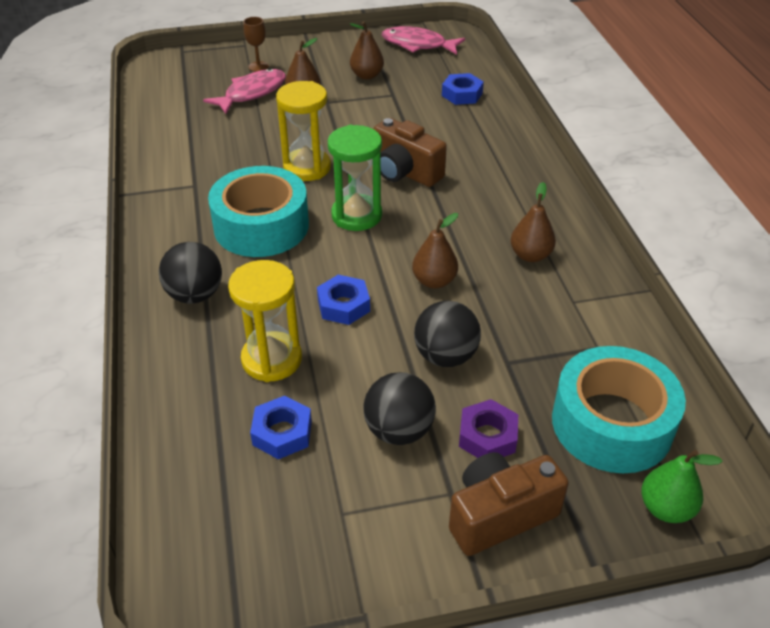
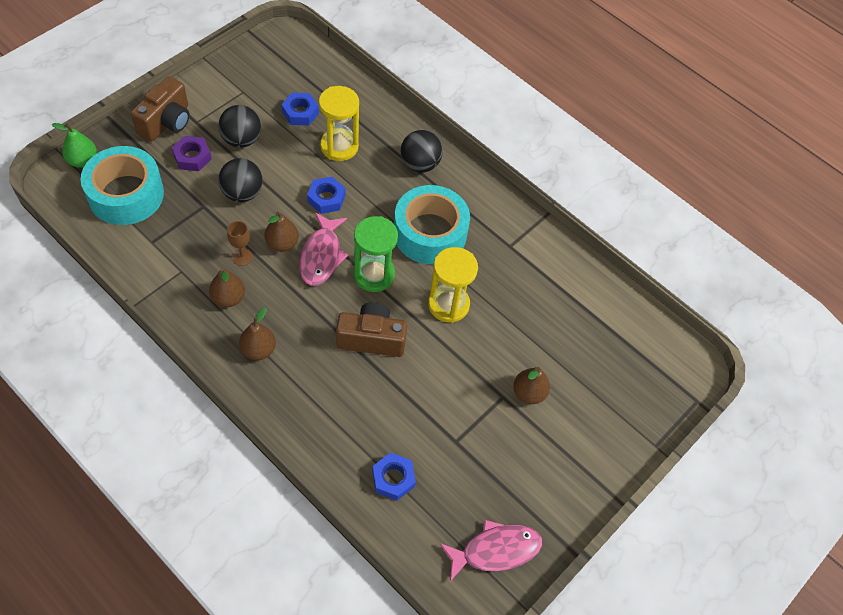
camera: 140 degrees right, 15 degrees up
pink fish [203,68,286,114] -> pink fish moved to [299,212,348,286]
brown goblet [244,17,269,72] -> brown goblet moved to [227,221,253,266]
brown pear [350,22,384,80] -> brown pear moved to [239,307,276,360]

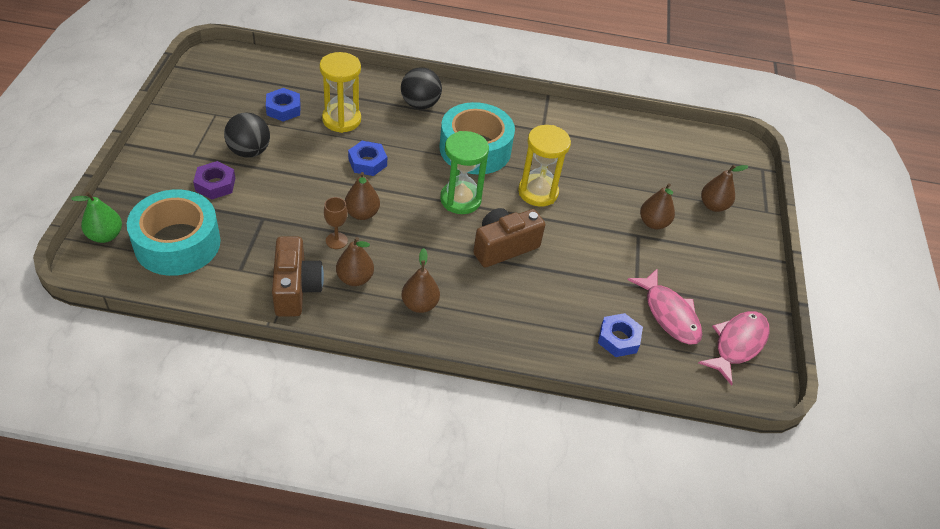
camera: 35 degrees left, 10 degrees down
brown camera [131,76,190,142] -> brown camera moved to [272,237,324,317]
black ball [218,158,263,202] -> none
pink fish [299,212,348,286] -> pink fish moved to [628,269,703,345]
none -> brown pear [701,165,749,212]

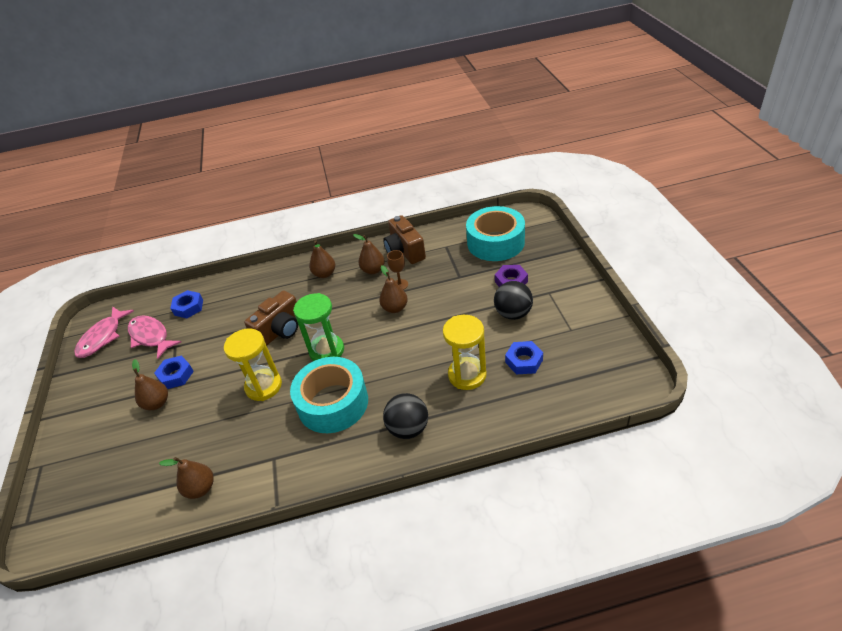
camera: 170 degrees right, 5 degrees down
green pear [71,192,122,243] -> none
blue nut [348,141,387,176] -> blue nut moved to [154,355,194,389]
brown pear [701,165,749,212] -> brown pear moved to [159,457,214,499]

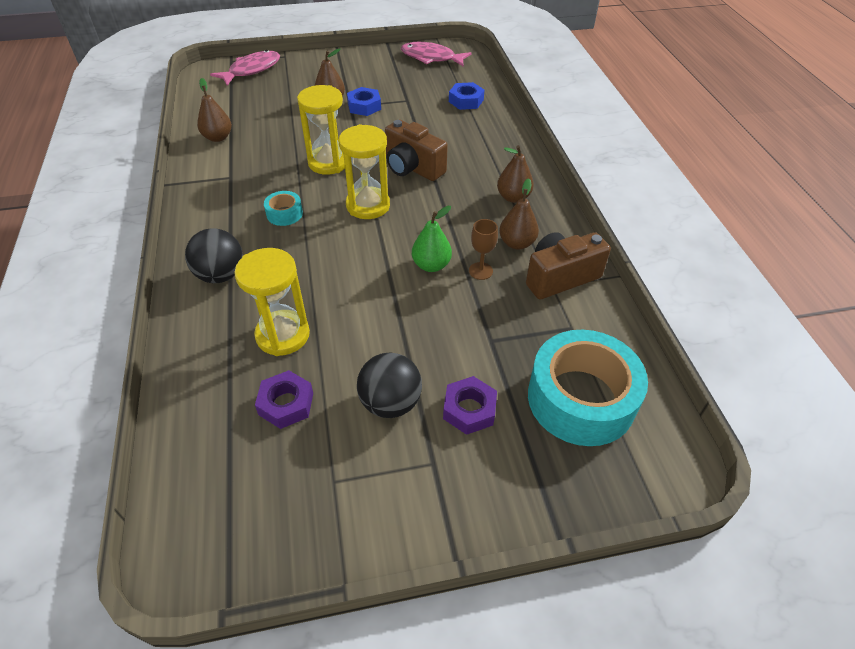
camera: 85 degrees right, 5 degrees up
pink fish [128,316,181,359] -> pink fish moved to [210,50,280,85]
turquoise tape [290,357,368,433] -> turquoise tape [264,191,303,226], size x0.44
green hourglass [293,293,344,361] -> yellow hourglass [339,124,390,219]
brown pear [379,265,408,313] -> green pear [412,206,452,272]
blue nut [505,341,543,374] -> purple nut [255,370,313,429]

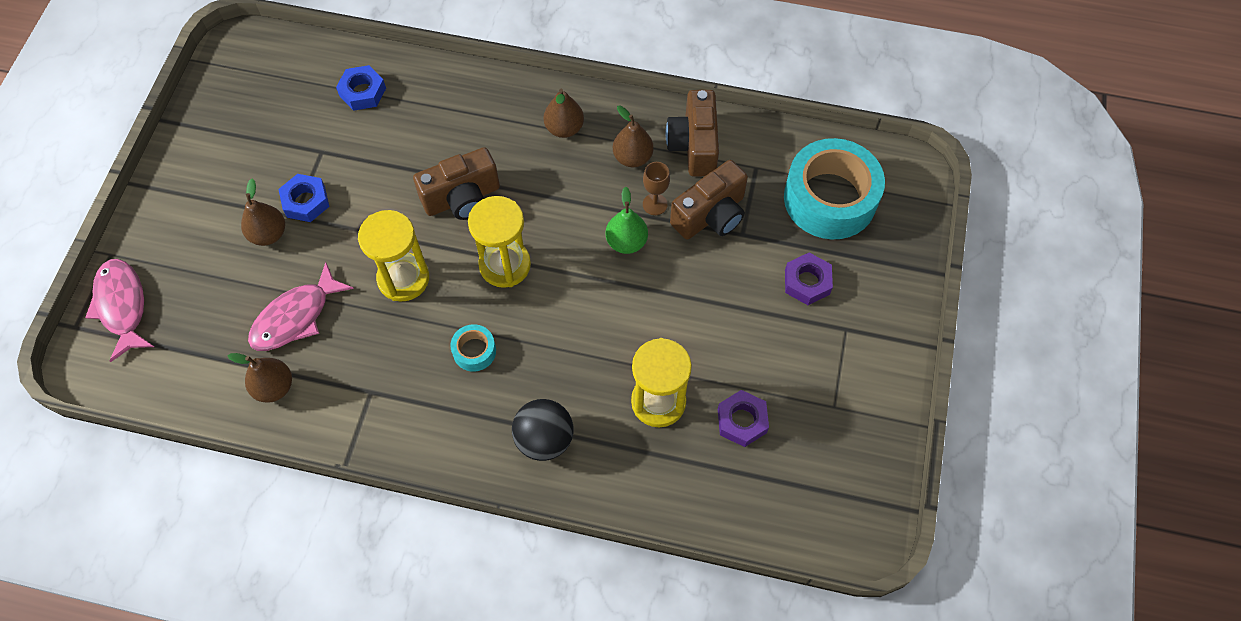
camera: 65 degrees left, 15 degrees up
black ball [357,353,422,418] -> none
pink fish [401,42,472,67] -> pink fish moved to [248,262,354,351]
none -> brown camera [670,160,748,240]

